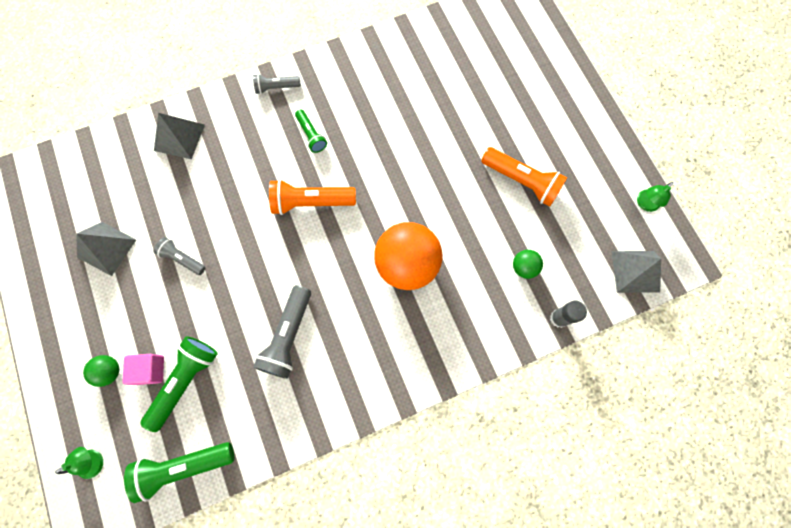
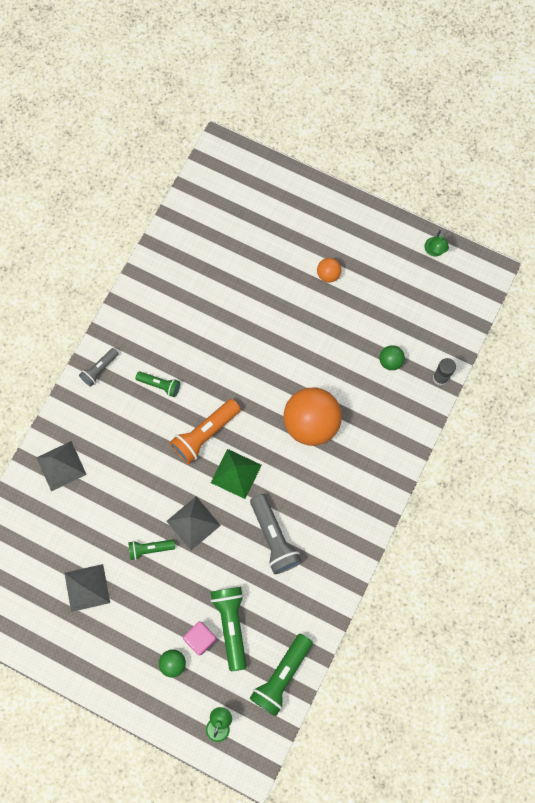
camera: 40 degrees left, 0 degrees up
grey flashlight [154,237,206,275] -> green flashlight [128,540,175,560]
orange flashlight [481,147,567,206] -> none
grey pyramid [612,251,661,293] -> grey pyramid moved to [166,496,221,550]
none -> green pyramid [211,449,262,499]
none -> orange ball [317,258,342,283]

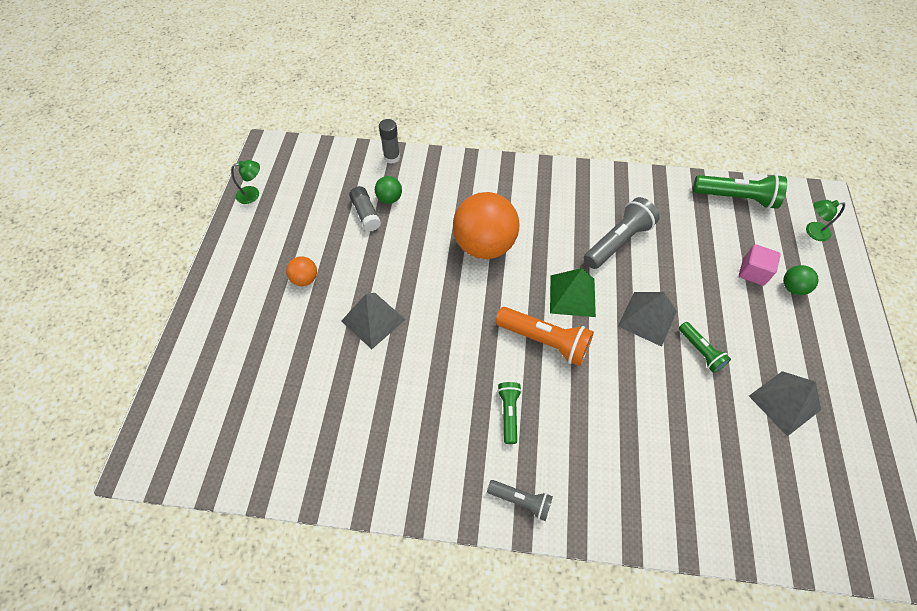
camera: 110 degrees left, 15 degrees down
grey pyramid [36,441,87,491] -> grey pyramid moved to [341,293,406,349]
green flashlight [211,587,247,671] -> none
none -> grey glue stick [349,186,381,231]

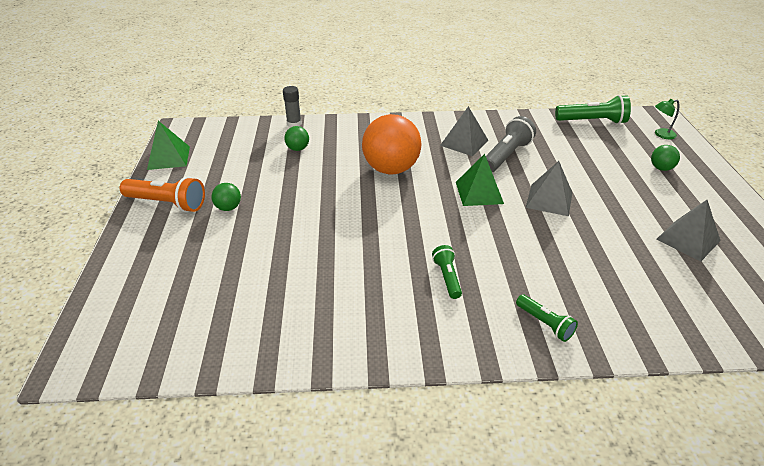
camera: 10 degrees left, 20 degrees down
green lamp [231,160,260,204] -> green pyramid [147,121,190,170]
orange ball [286,256,317,286] -> green ball [211,183,241,211]
grey pyramid [341,293,406,349] -> grey pyramid moved to [440,106,488,156]
grey glue stick [349,186,381,231] -> none
grey flashlight [487,480,553,521] -> none
orange flashlight [496,307,594,366] -> orange flashlight moved to [120,177,205,212]
green flashlight [679,322,731,373] -> green flashlight moved to [516,294,578,342]
pink cube [739,244,781,286] -> none

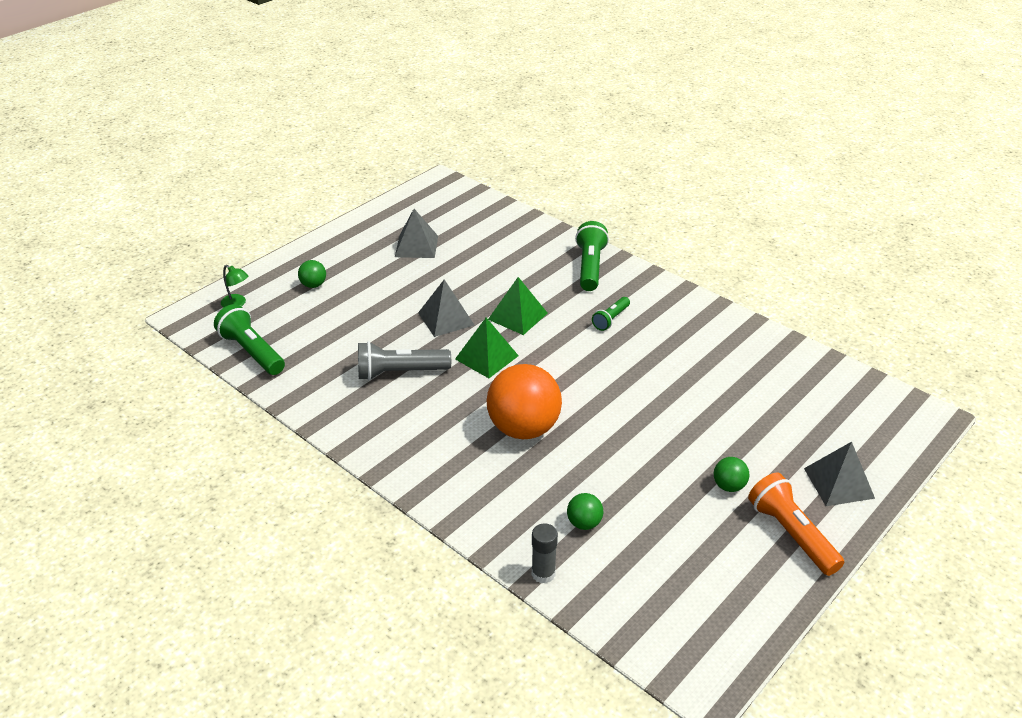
camera: 135 degrees left, 0 degrees up
green pyramid [147,121,190,170] -> green pyramid moved to [488,277,548,335]
grey pyramid [440,106,488,156] -> grey pyramid moved to [804,442,875,506]
green flashlight [516,294,578,342] -> green flashlight [575,221,609,291], size x1.71

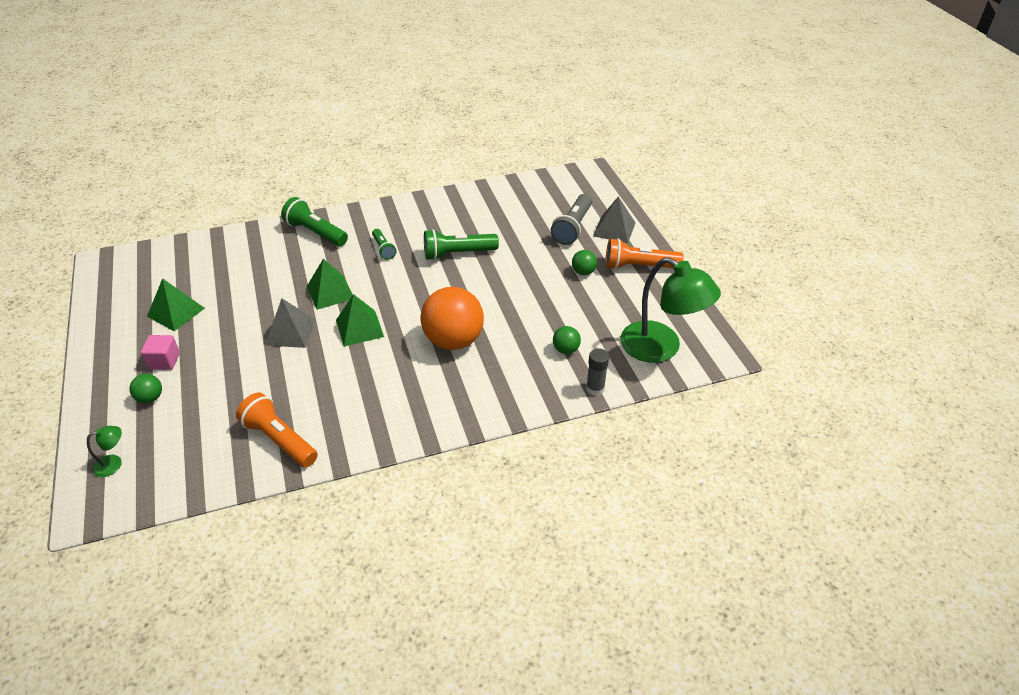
camera: 60 degrees left, 5 degrees up
green flashlight [214,304,285,375] -> green flashlight moved to [424,229,499,260]
grey flashlight [358,341,451,380] -> grey flashlight moved to [551,194,592,245]
grey pyramid [395,209,438,258] -> green pyramid [147,278,205,331]
none -> pink cube [141,335,180,370]
none -> orange flashlight [236,393,318,467]
none -> green lamp [620,257,721,363]

